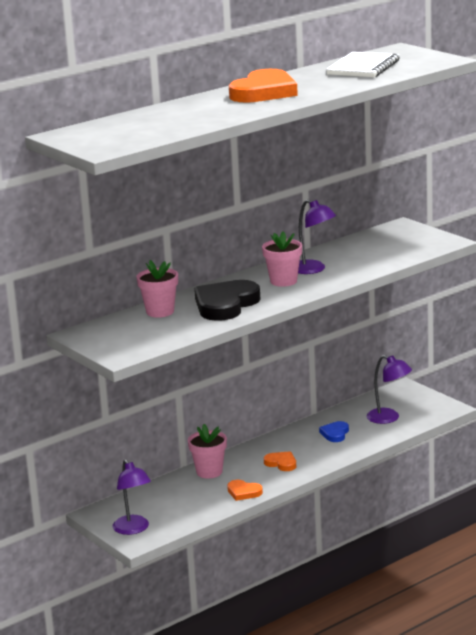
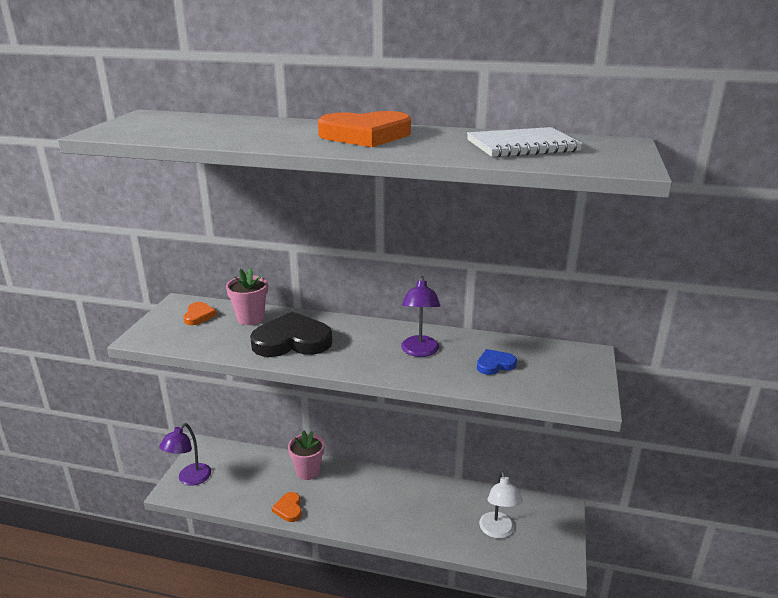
camera: 50 degrees right, 5 degrees up
pink flower pot [262,231,302,287] -> none
orange heart [264,451,296,471] -> orange heart moved to [184,302,217,325]
blue heart [319,421,349,442] -> blue heart moved to [477,349,517,375]
purple lamp [366,355,412,424] -> white lamp [479,471,523,538]

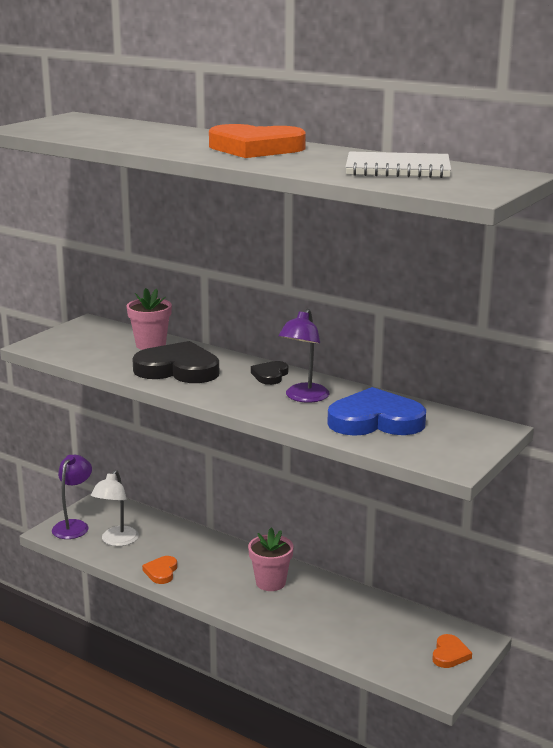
camera: 20 degrees right, 5 degrees down
purple lamp [159,423,211,486] -> purple lamp turned 150 degrees clockwise [52,455,92,539]
orange heart [184,302,217,325] -> orange heart moved to [433,634,472,668]
pink flower pot [288,430,324,480] -> pink flower pot moved to [248,528,294,591]
blue heart [477,349,517,375] -> blue heart [327,387,426,436], size x2.02
white lamp [479,471,523,538] -> white lamp moved to [91,470,139,546]
none -> black heart [251,361,288,385]

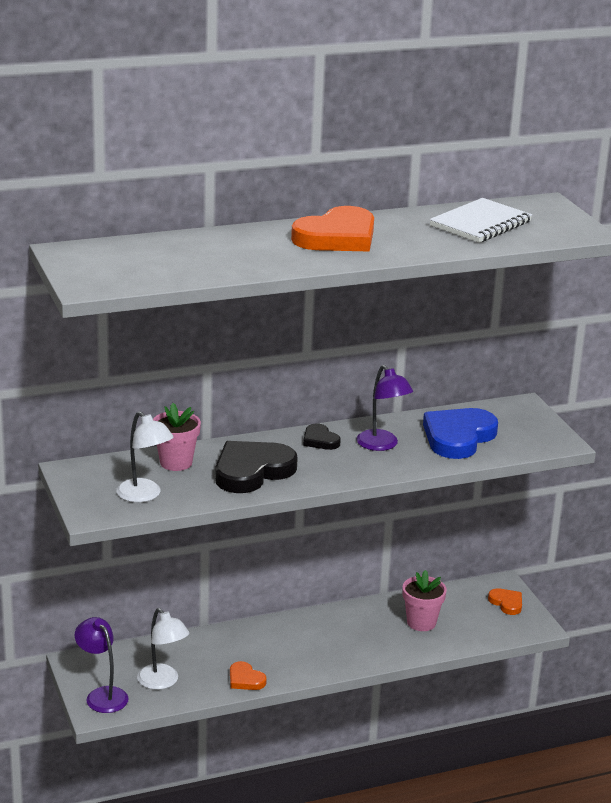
camera: 55 degrees left, 5 degrees up
pink flower pot [248,528,294,591] -> pink flower pot moved to [402,570,447,631]
none -> white lamp [116,411,173,502]

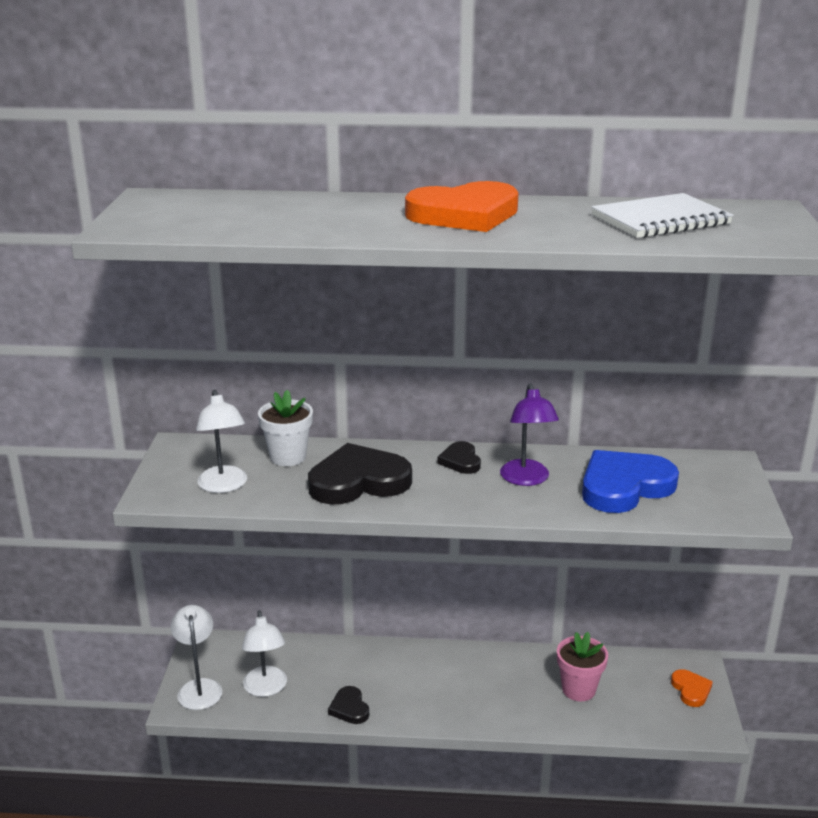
camera: 25 degrees right, 0 degrees up
purple lamp [75,617,129,713] -> white lamp [171,605,222,710]
pink flower pot [153,403,201,471] -> white flower pot [258,390,313,466]
orange heart [230,661,267,690] -> black heart [328,686,369,724]

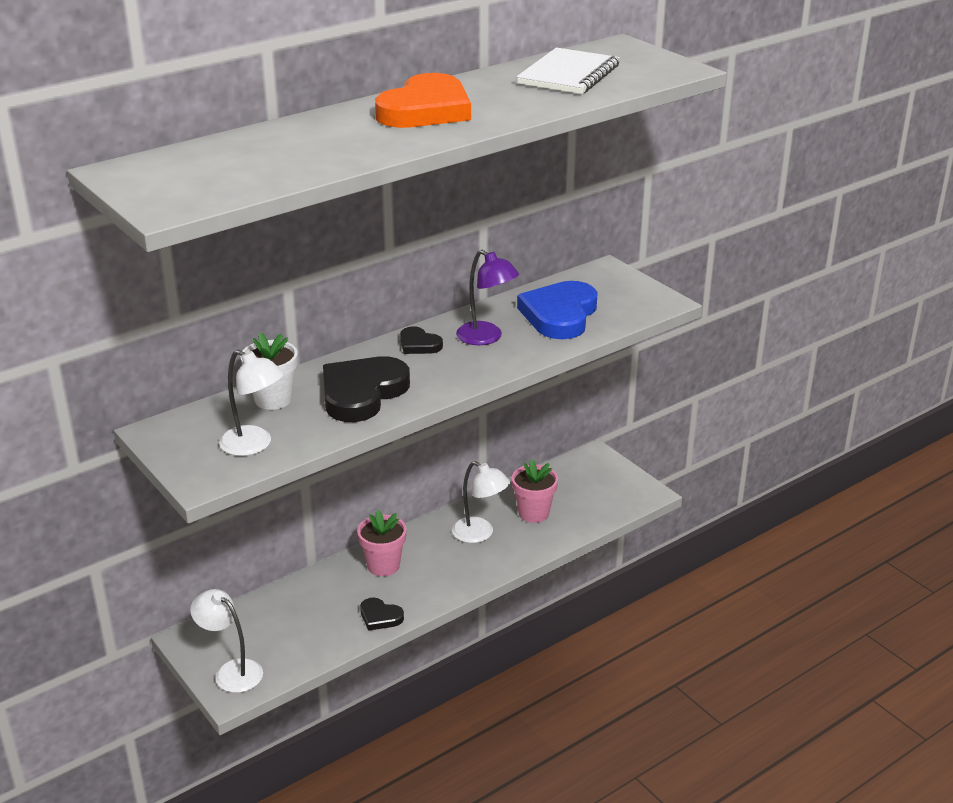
camera: 40 degrees left, 5 degrees up
white lamp [242,610,287,697] -> white lamp moved to [452,461,510,543]
orange heart [671,669,713,707] -> none
none -> pink flower pot [357,510,407,576]

